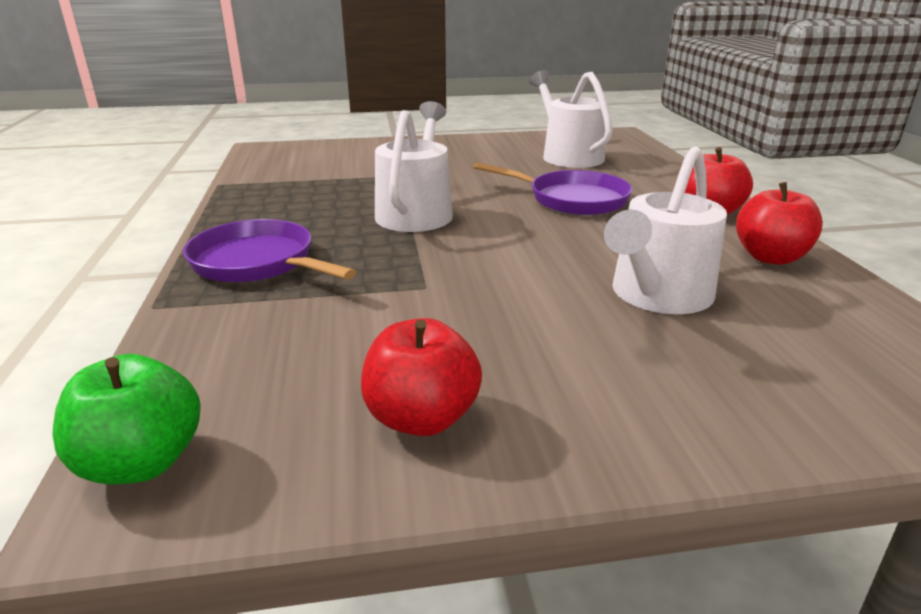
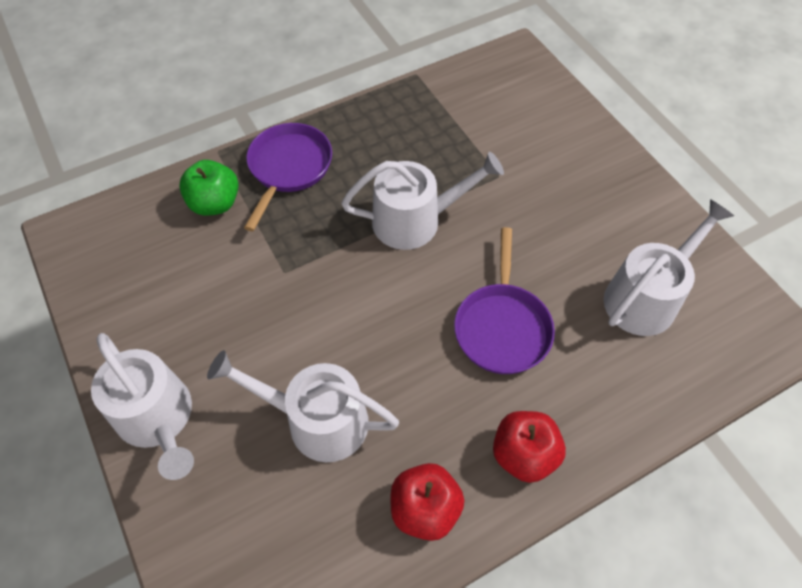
camera: 70 degrees right, 30 degrees up
green apple [52,354,201,484] -> green apple moved to [179,160,239,216]
red apple [361,318,482,436] -> none
none -> white watering can [91,333,194,480]

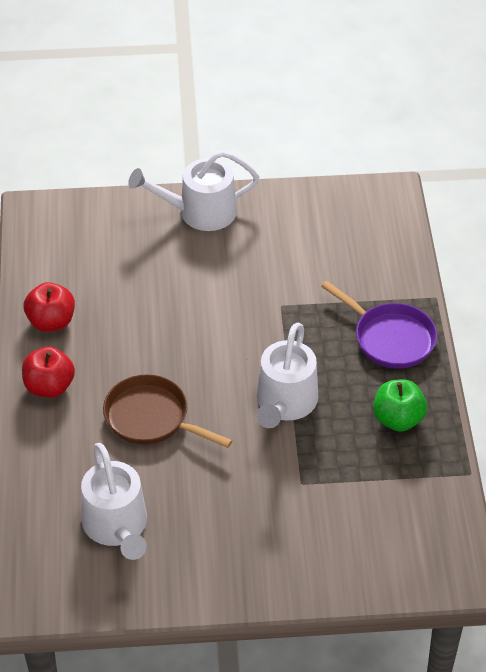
camera: 115 degrees right, 10 degrees down
green apple [179,160,239,216] -> green apple moved to [373,379,427,432]
white watering can [207,350,399,462] -> none
purple pan [454,227,555,374] -> brown pan [103,374,233,448]

